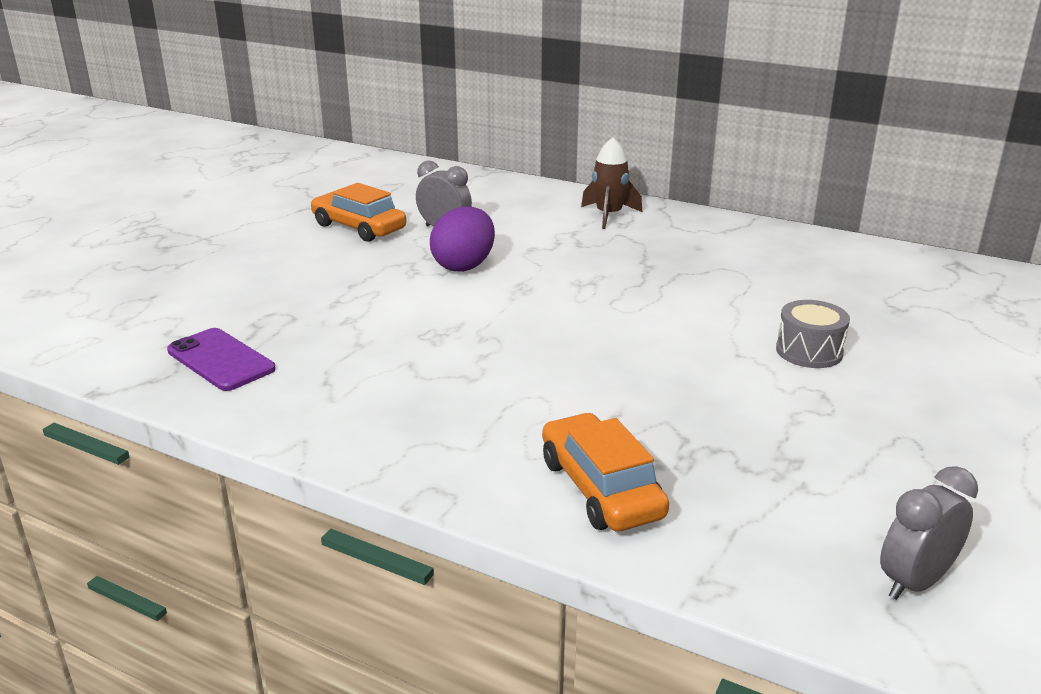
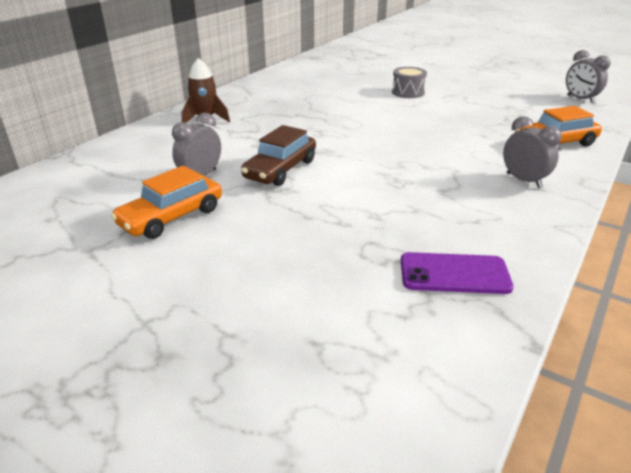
camera: 85 degrees left, 5 degrees up
purple phone [167,328,276,391] -> purple phone turned 45 degrees clockwise [401,252,514,294]
purple egg [430,207,495,271] -> brown car [241,125,316,186]
none -> grey clock [503,116,562,188]

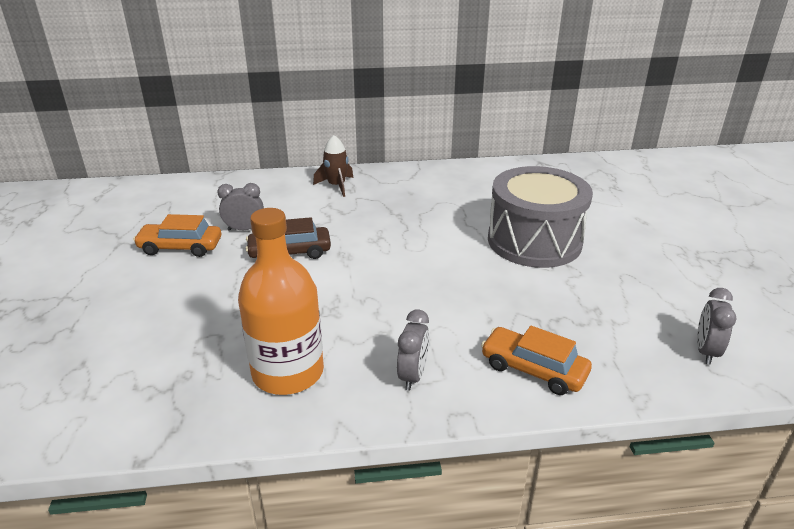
camera: 50 degrees right, 0 degrees up
grey drum [392,67,427,98] -> grey drum [488,166,593,268], size x2.43
purple phone [401,252,514,294] -> none
none -> orange bottle [238,208,324,395]

